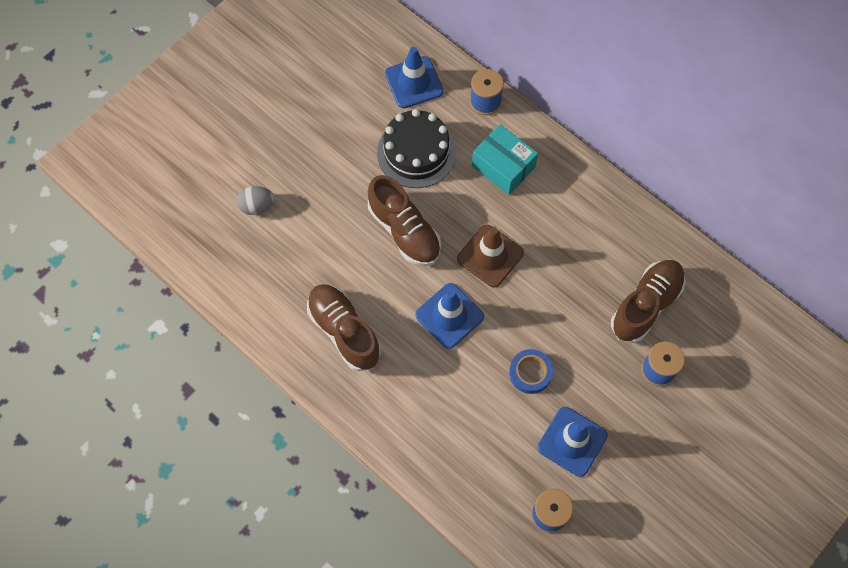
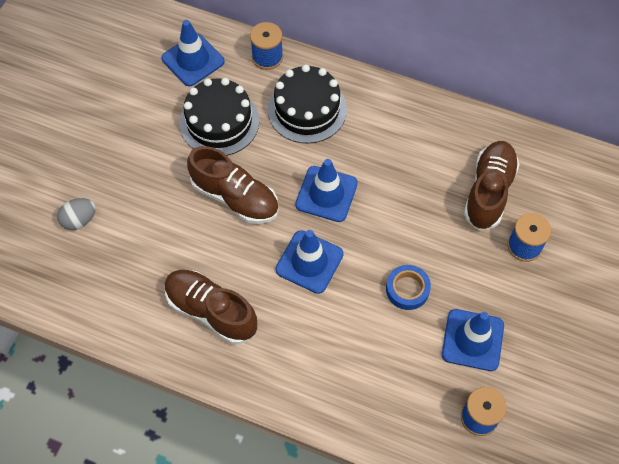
camera: 20 degrees left, 5 degrees down
brown traffic cone [457,225,524,288] -> blue traffic cone [295,159,358,222]
turquoise box [472,124,538,195] -> black cake [268,64,347,144]

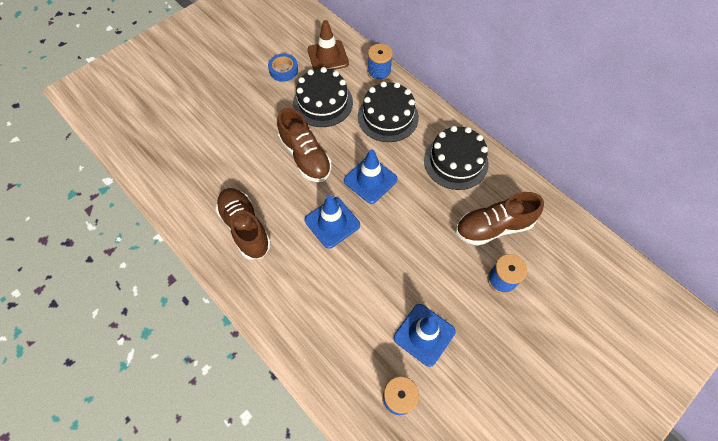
camera: 25 degrees right, 0 degrees up
grey egg [57,198,96,230] -> none
blue traffic cone [162,20,225,86] -> brown traffic cone [307,20,349,70]
blue tape [386,265,431,310] -> blue tape moved to [268,54,298,82]
brown shoe [464,141,520,230] -> brown shoe turned 150 degrees counterclockwise [456,192,544,246]
none -> black cake [424,126,489,190]

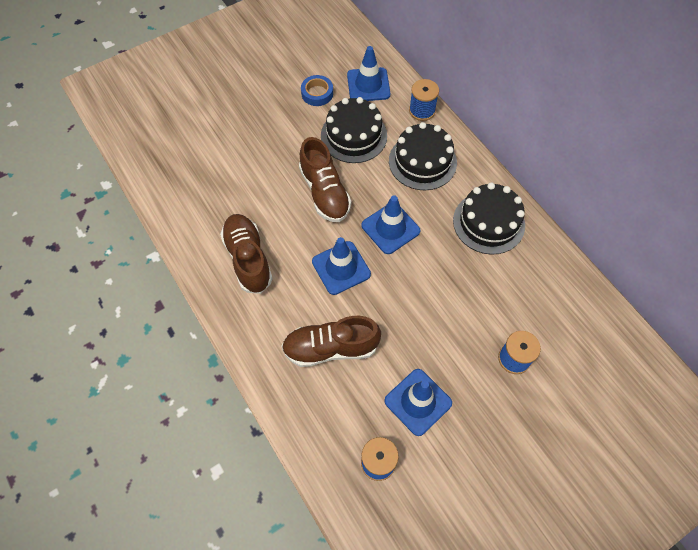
camera: 10 degrees right, 0 degrees up
brown traffic cone [307,20,349,70] -> blue traffic cone [347,46,391,101]
brown shoe [456,192,544,246] -> brown shoe moved to [281,316,381,367]

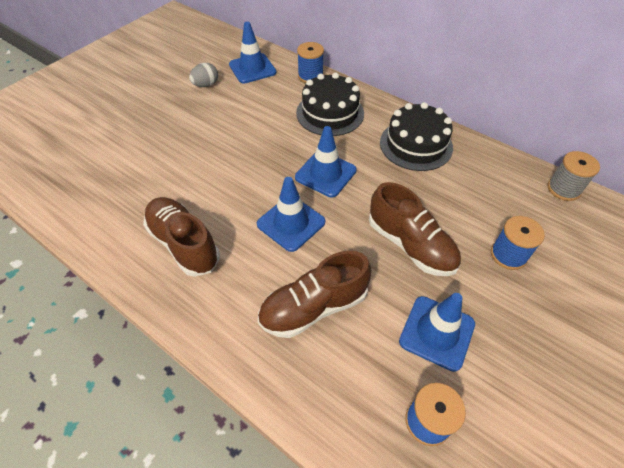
camera: 20 degrees left, 10 degrees down
brown shoe [299,137,351,222] -> brown shoe moved to [369,182,461,276]
blue tape [301,75,333,106] -> grey egg [189,63,218,87]
black cake [321,97,387,163] -> none
none -> grey spool [547,151,600,201]

